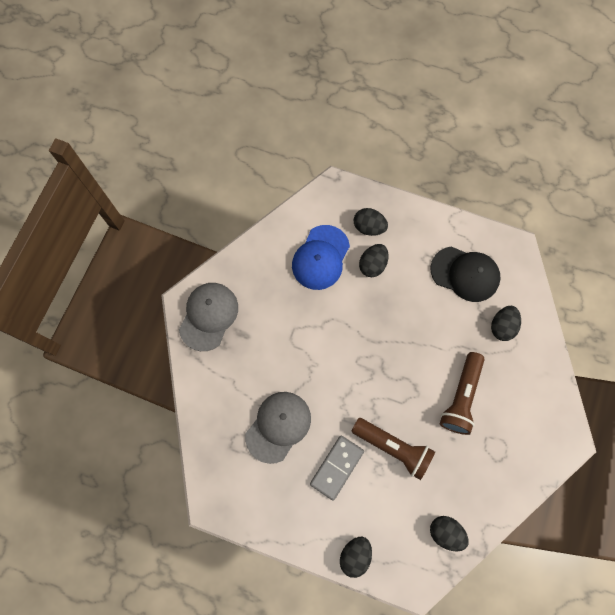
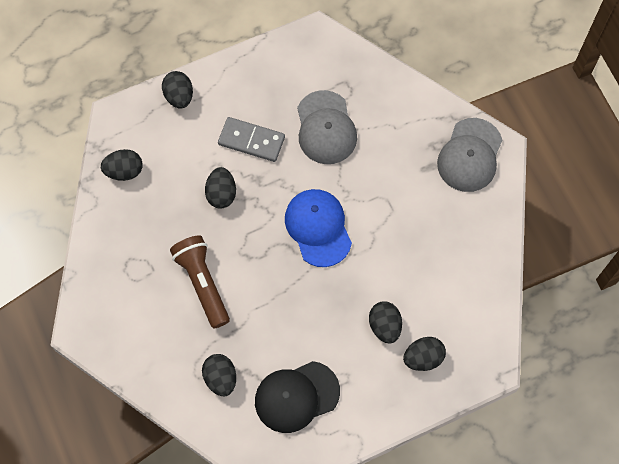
camera: 135 degrees right, 5 degrees down
grey cap [179,283,238,351] -> grey cap turned 45 degrees clockwise [437,118,502,192]
blue cap [292,225,350,290] -> blue cap moved to [285,189,352,267]
grey domino [310,436,364,501] -> grey domino turned 60 degrees counterclockwise [218,117,285,162]
brown flashlight [351,418,435,480] -> black egg [205,167,236,209]

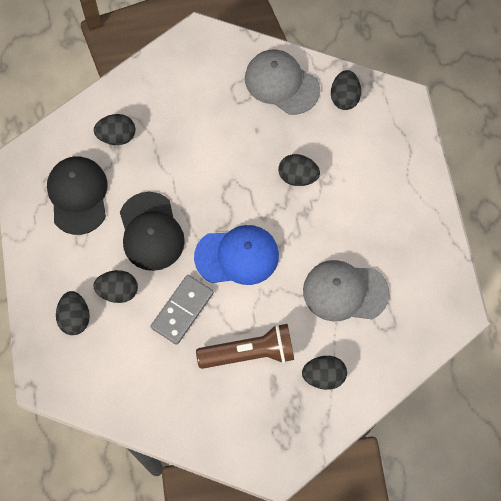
camera: 105 degrees right, 0 degrees up
black egg [162,71,193,109] -> black egg moved to [302,356,347,390]
brown flashlight [170,235,230,329] -> brown flashlight moved to [196,324,294,369]
grey domino [218,117,285,162] -> grey domino moved to [150,275,214,345]
grey cap [437,118,502,192] -> grey cap moved to [245,50,320,115]
none -> black cap [120,192,185,271]

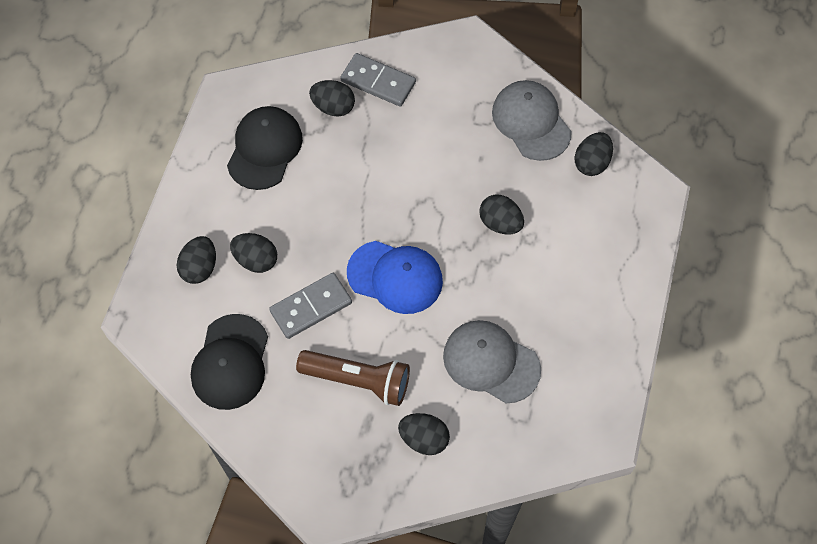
camera: 25 degrees right, 5 degrees down
black cap [120,192,185,271] -> black cap moved to [191,314,268,410]
none -> grey domino [340,53,416,107]

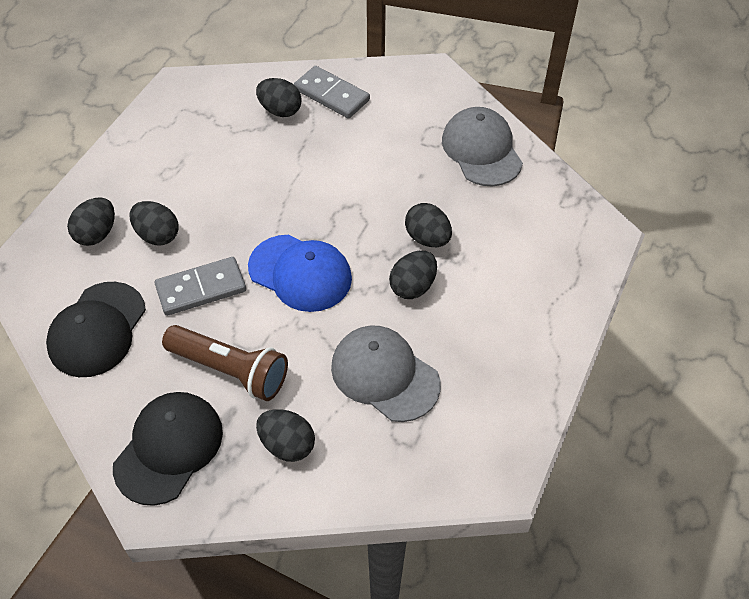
camera: 10 degrees right, 10 degrees down
black cap [227,106,303,190] -> black cap moved to [113,392,223,506]
black egg [575,132,613,176] -> black egg moved to [389,251,437,299]

